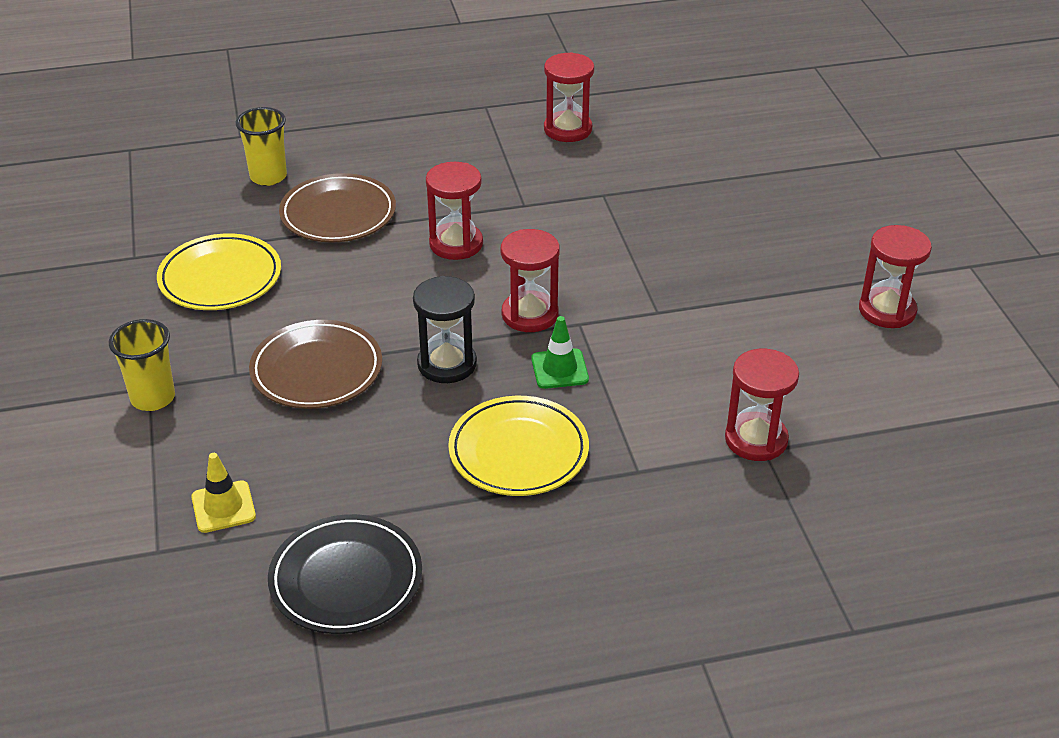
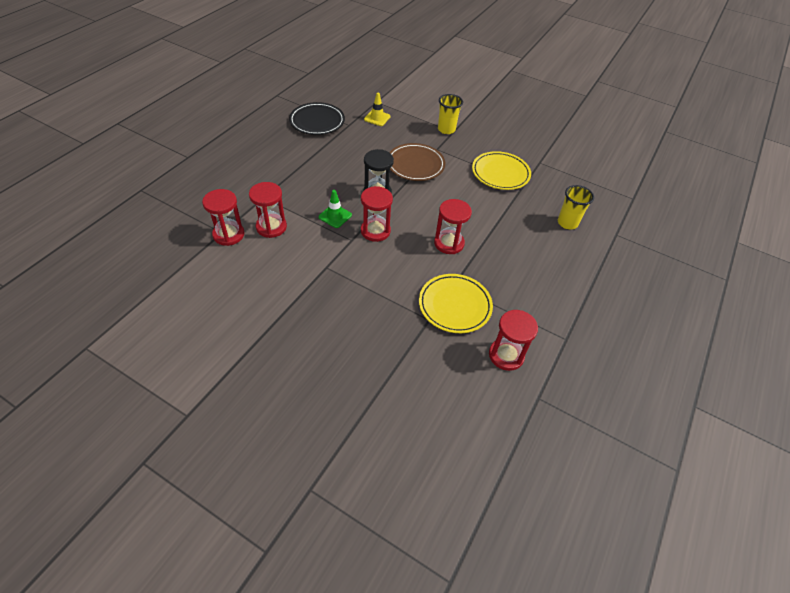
camera: 130 degrees right, 10 degrees up
brown plate [279,173,396,242] -> none
yellow plate [448,396,589,496] -> yellow plate moved to [419,274,493,333]
red hourglass [859,225,932,328] -> red hourglass moved to [249,182,287,238]

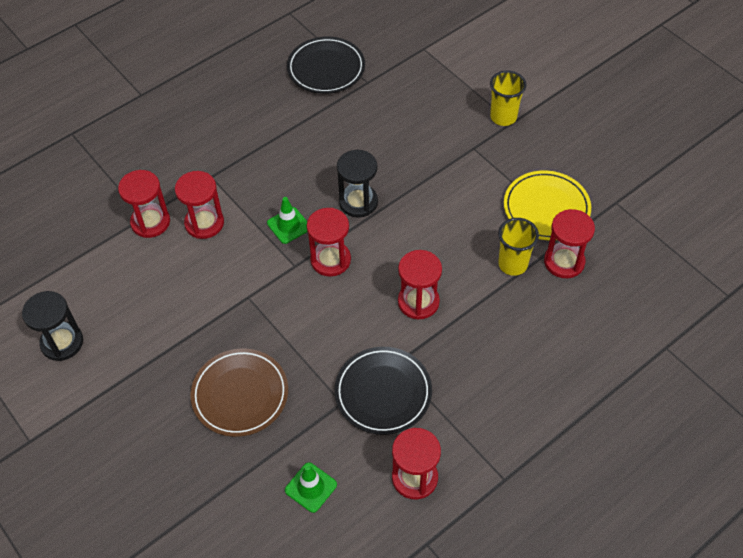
camera: 25 degrees right, 5 degrees up
yellow traffic cone [364,93,391,126] -> none
brown plate [389,143,445,181] -> brown plate moved to [190,348,288,437]
yellow plate [419,274,493,333] -> black plate [334,347,432,435]
yellow cup [558,185,594,230] -> yellow cup moved to [498,218,539,276]
none -> black hourglass [22,291,83,361]
none -> green traffic cone [285,462,337,513]
none -> red hourglass [544,209,595,278]

